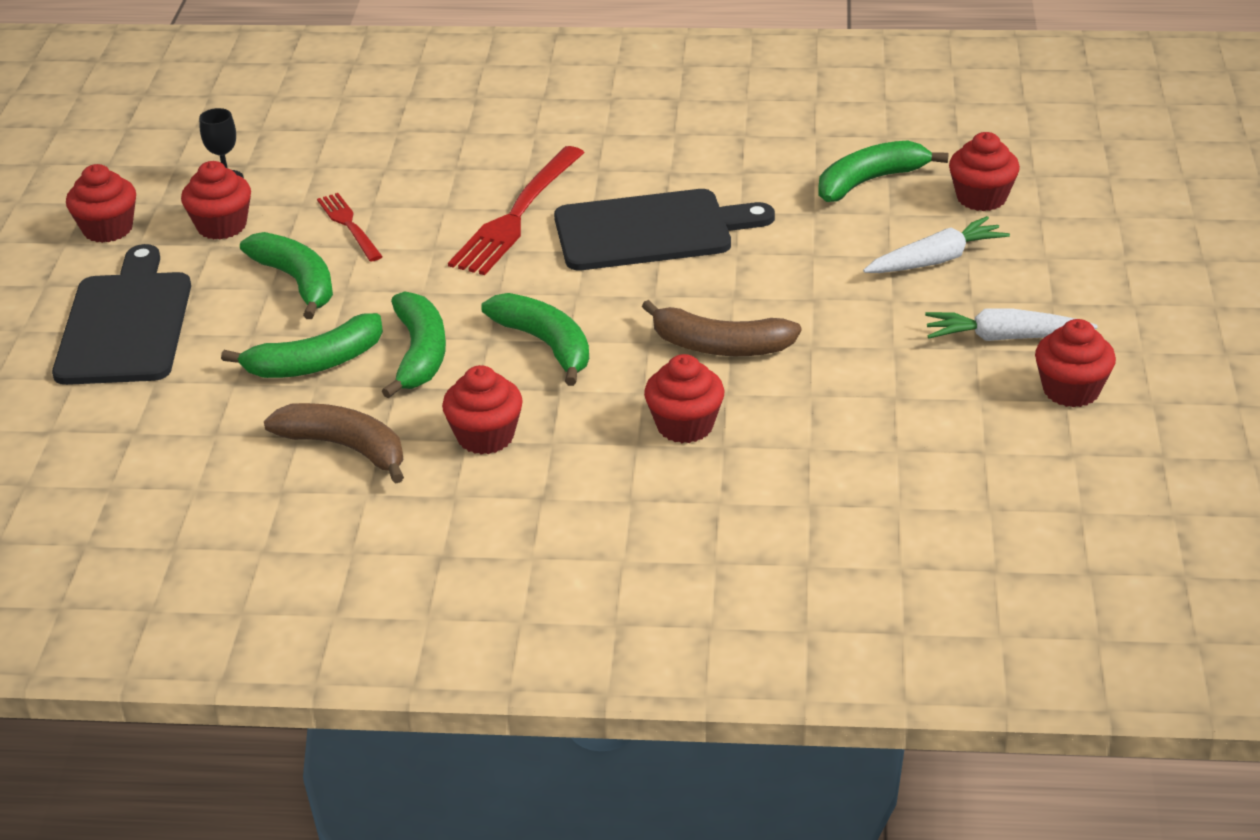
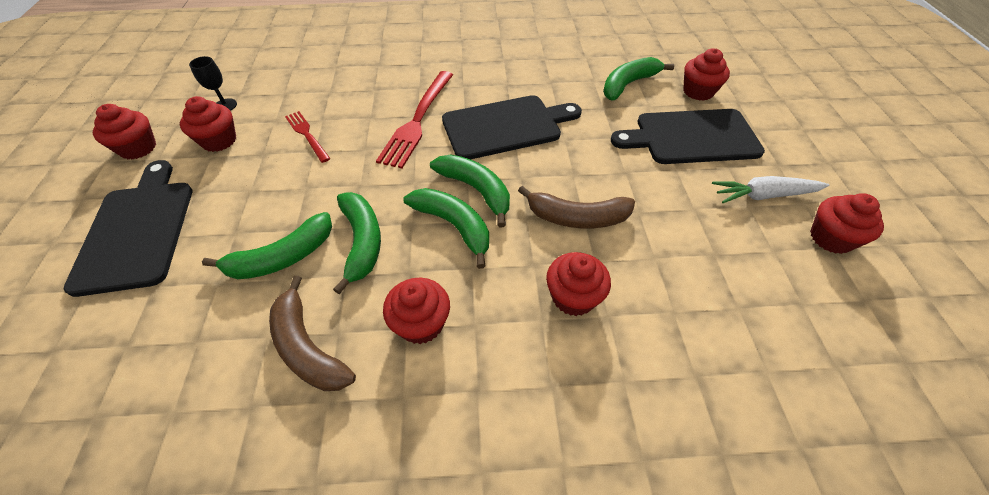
camera: 10 degrees left, 15 degrees up
green banana [240,232,333,319] -> green banana moved to [430,154,510,227]
brown banana [264,403,404,484] -> brown banana turned 150 degrees counterclockwise [269,276,356,391]
white carrot [863,216,1010,273] -> black cutting board [611,109,765,164]

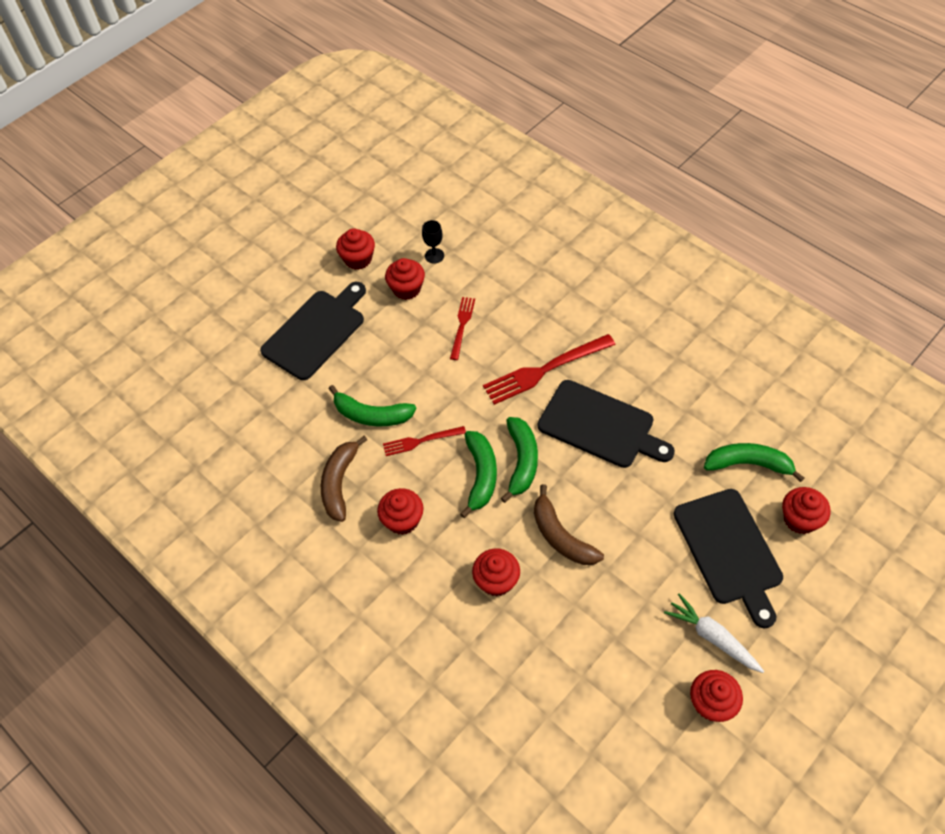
camera: 50 degrees right, 5 degrees up
green banana [333,192,381,294] -> red fork [383,426,466,456]
black cutting board [611,109,765,164] -> black cutting board turned 150 degrees counterclockwise [674,489,783,628]

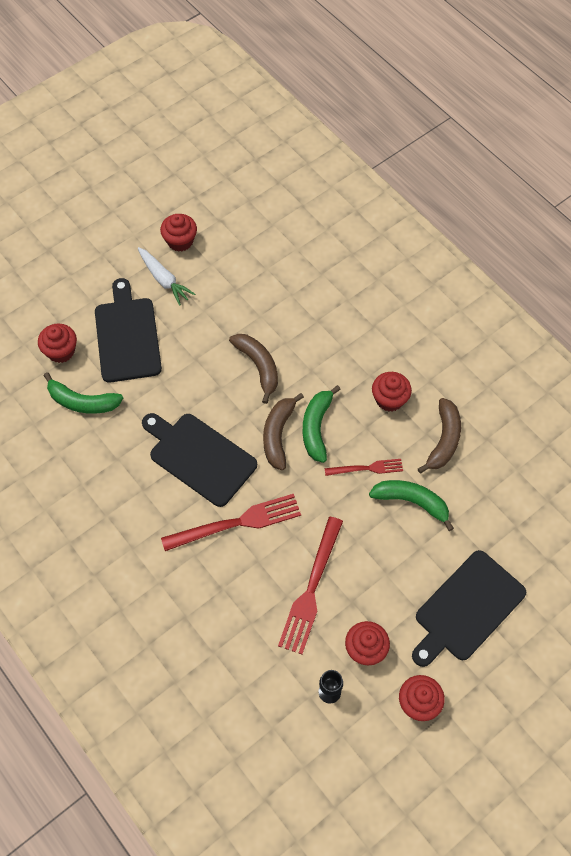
camera: 175 degrees left, 5 degrees up
red fork [450,297,475,360] -> red fork [278,517,343,654], size x1.76
red cupcake [472,548,520,597] -> none
green banana [501,417,538,503] -> brown banana [263,393,304,470]

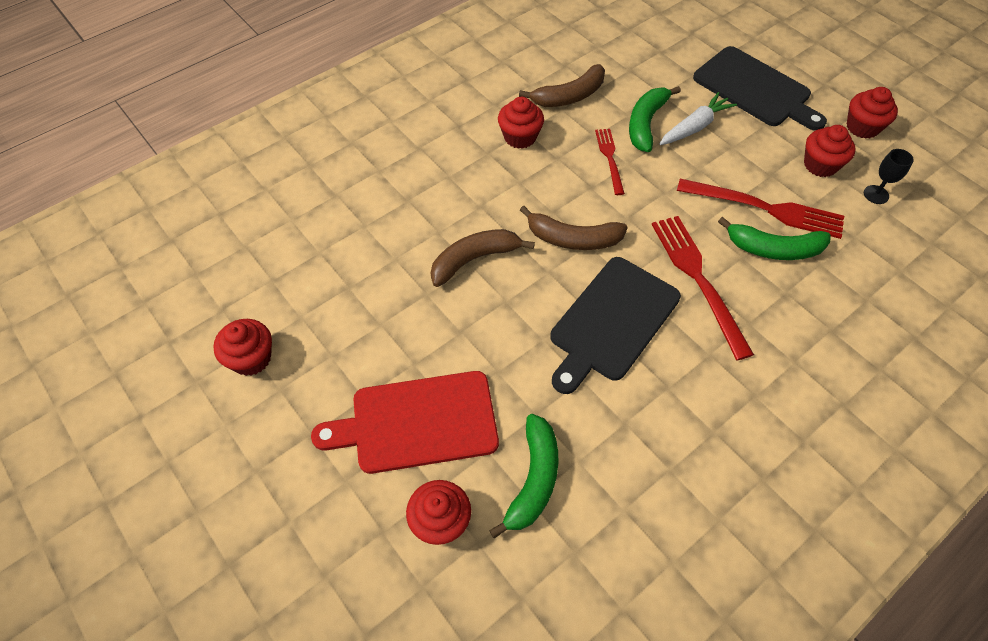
camera: 90 degrees left, 5 degrees down
black cutting board [95,278,162,383] -> red cutting board [311,371,499,474]
white carrot [138,247,195,306] -> white carrot moved to [659,92,737,145]
green banana [303,385,341,463] -> green banana moved to [718,217,831,260]
brown banana [418,398,461,473] -> brown banana turned 135 degrees clockwise [519,64,605,107]

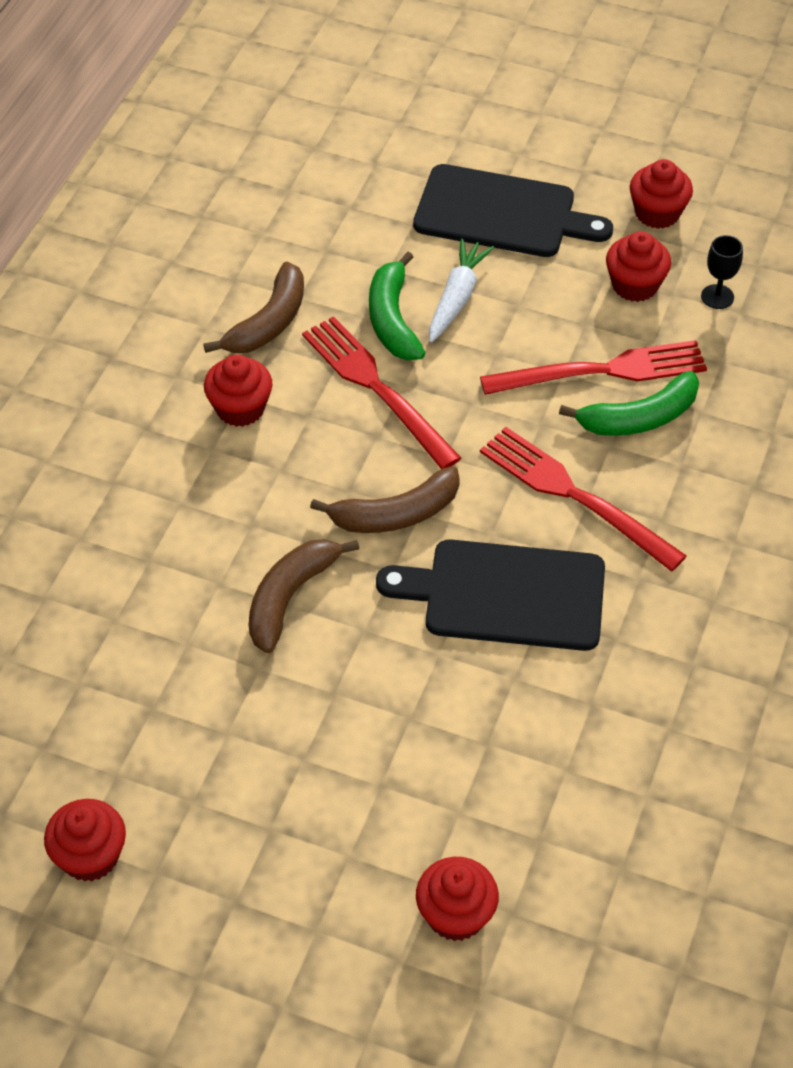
camera: 30 degrees left, 5 degrees down
red cutting board [311,371,499,474] -> none
green banana [489,414,558,539] -> none
black cutting board [550,257,681,394] -> black cutting board turned 90 degrees clockwise [376,539,605,651]
red fork [595,129,625,195] -> red fork [302,316,461,469], size x1.76

